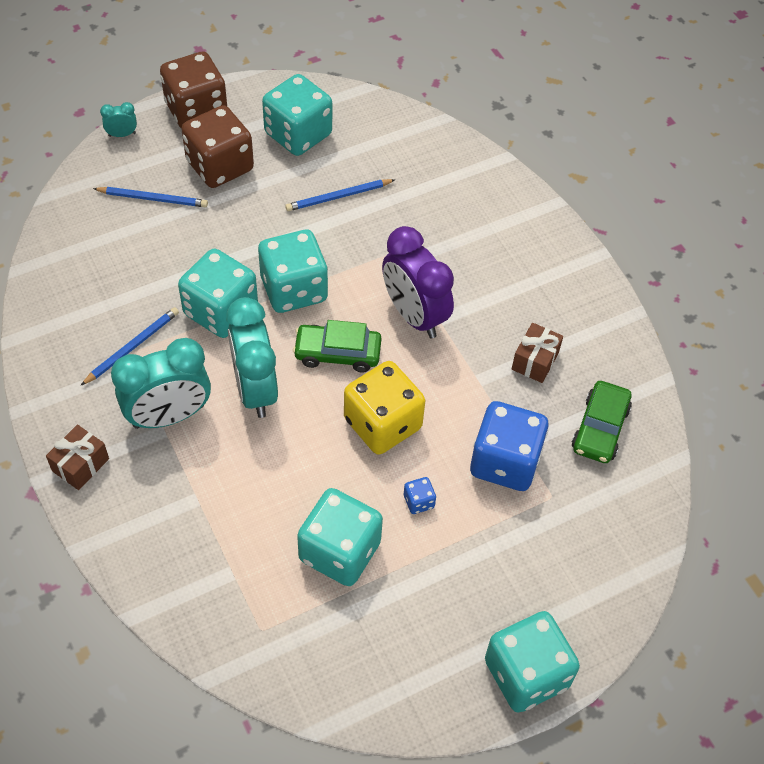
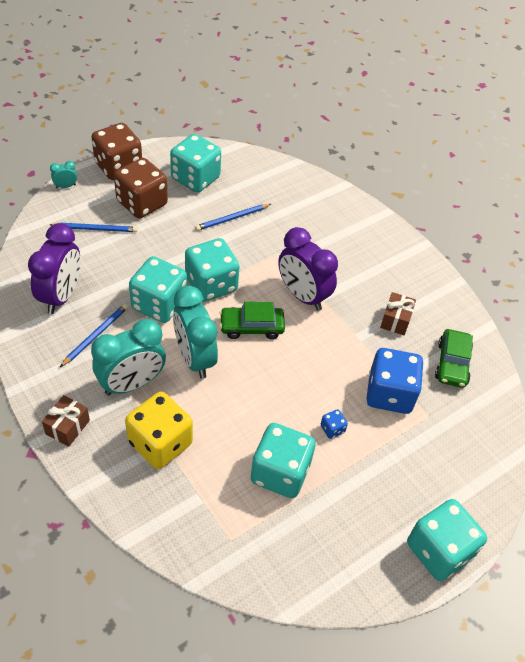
camera: 10 degrees left, 5 degrees down
yellow dice [344,361,425,455] -> yellow dice moved to [125,392,193,469]
none -> purple clock [28,223,81,314]

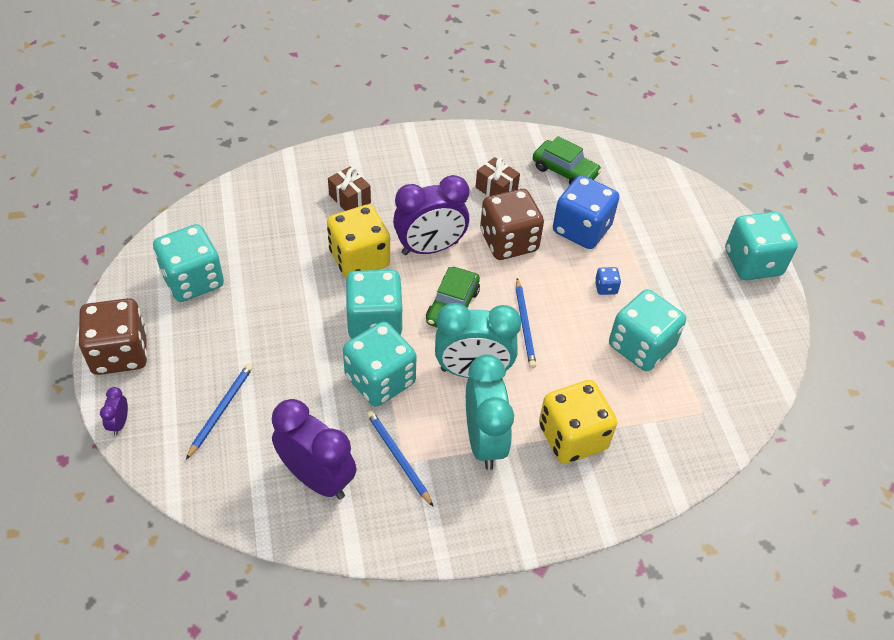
camera: 65 degrees left, 0 degrees up
brown gift [42,395,90,447] -> brown gift moved to [328,167,371,211]
turquoise clock [50,161,77,188] -> purple clock [100,387,128,436]
brown dice [114,158,168,218] -> brown dice moved to [480,189,544,260]
blue pencil [195,204,271,231] -> blue pencil moved to [516,278,536,368]
none -> yellow dice [327,204,390,278]

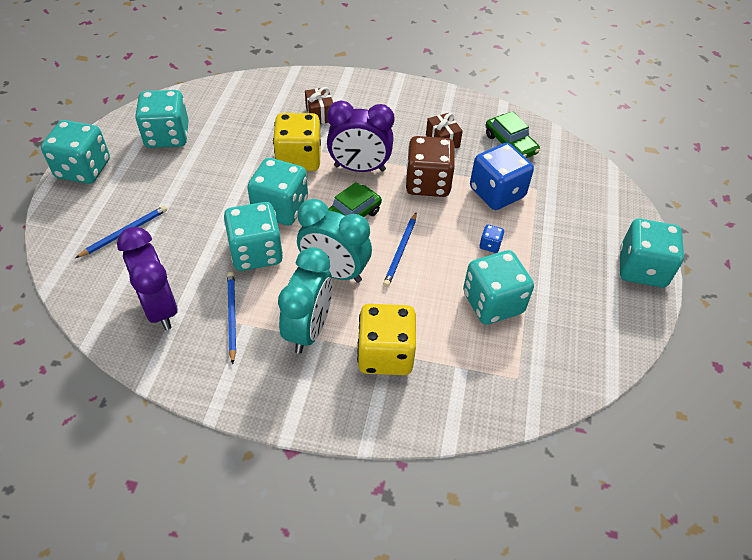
camera: 25 degrees right, 0 degrees up
brown dice [79,298,147,375] -> turquoise dice [41,120,110,184]
purple clock [100,387,128,436] -> none

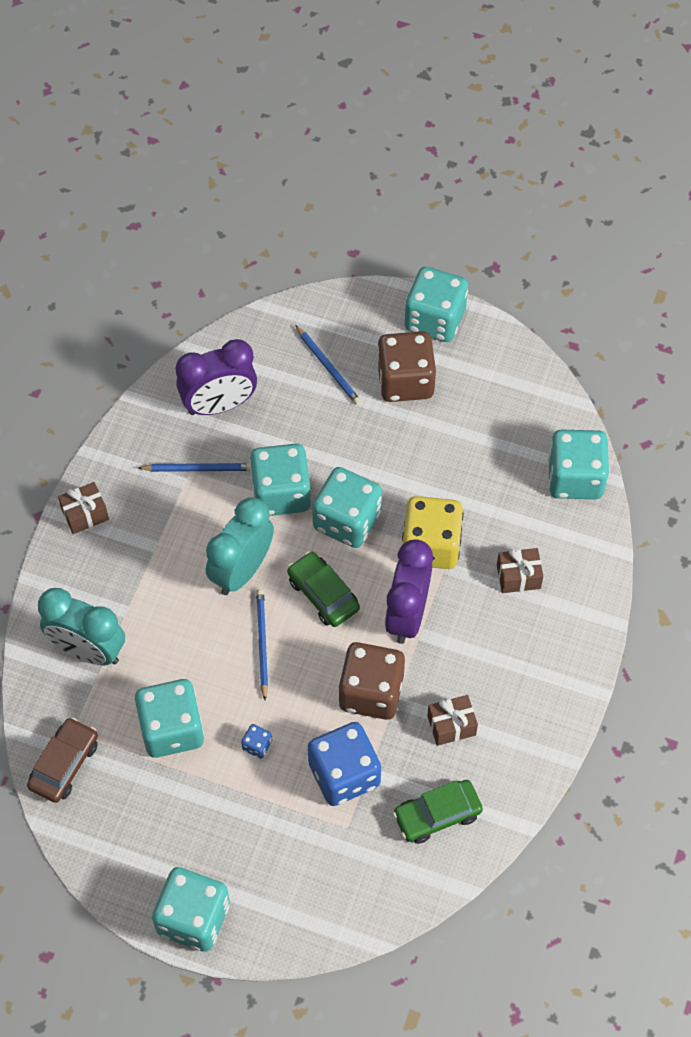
camera: 100 degrees right, 10 degrees up
turquoise dice [135,90,189,148] -> turquoise dice moved to [548,430,609,499]
turquoise clock [278,247,333,354] -> turquoise clock moved to [38,588,125,666]
yellow dice [357,304,416,375] -> none
blue pencil [383,213,416,287] -> blue pencil turned 60 degrees clockwise [256,589,268,700]
none -> brown car [27,717,98,803]
none -> brown gift [58,482,109,534]
none -> brown dice [377,331,436,402]

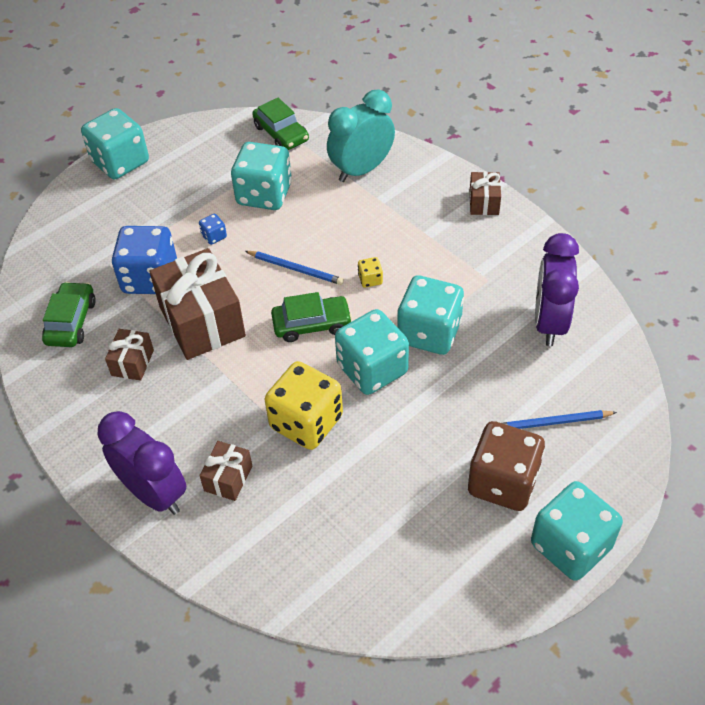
camera: 120 degrees right, 10 degrees down
brown car [27,717,98,803] -> green car [252,98,309,150]
blue pencil [138,463,250,472] -> none
turquoise clock [206,497,274,595] -> yellow dice [358,257,383,288]
brown dice [338,642,405,720] -> brown gift [149,248,246,360]
purple clock [385,539,433,644] -> purple clock moved to [98,411,186,515]
turquoise dice [548,430,609,499] -> none

